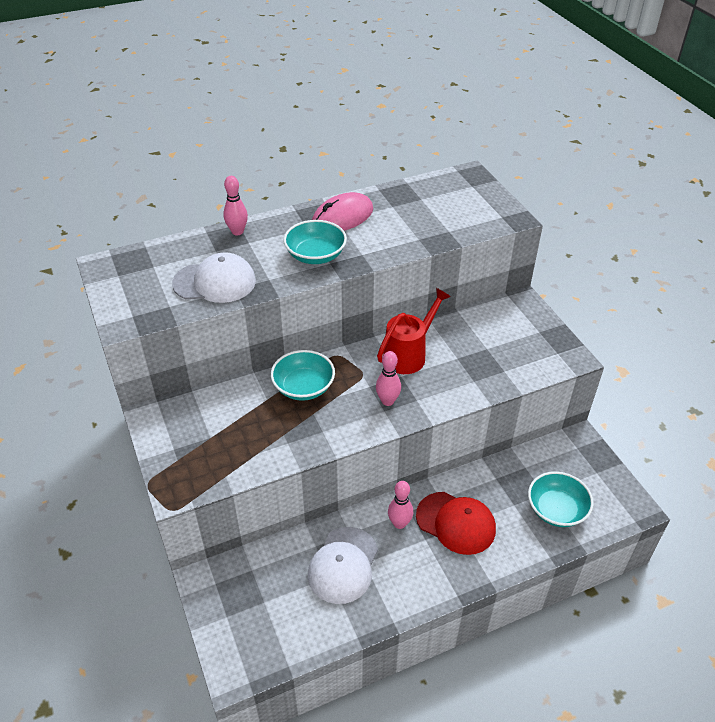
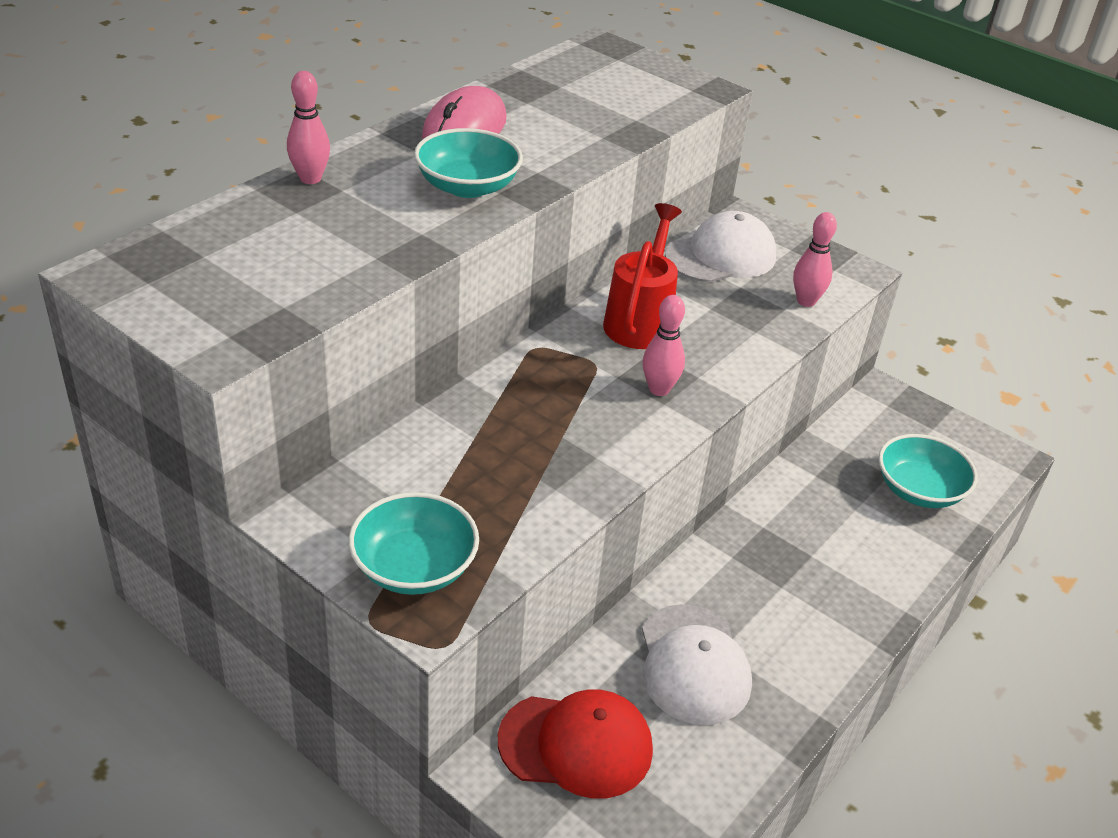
camera: 30 degrees left, 5 degrees down
white cap [172,252,256,303] -> white cap moved to [665,211,776,283]
turquoise bowl [271,350,335,401] -> turquoise bowl moved to [348,492,479,595]
pink bowling pin [388,481,413,529] -> pink bowling pin moved to [793,212,837,307]
red cap [416,492,496,555] -> red cap moved to [498,689,653,798]

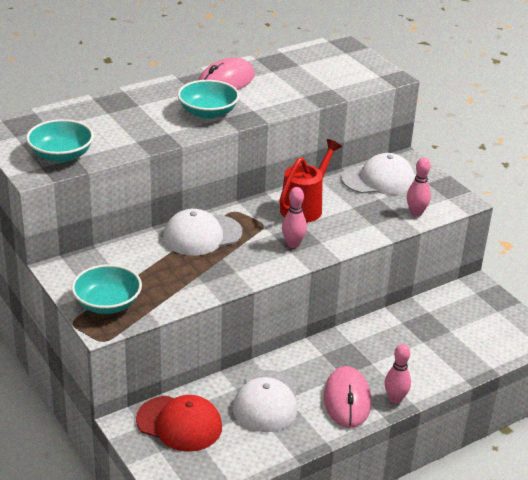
camera: 20 degrees right, 5 degrees down
pink bowling pin [287,71,330,184] -> pink bowling pin moved to [385,344,411,404]
turquoise bowl [878,434,978,508] -> turquoise bowl moved to [26,119,94,162]
none -> white cap [163,209,242,256]
none -> pink mouse [324,366,371,428]

